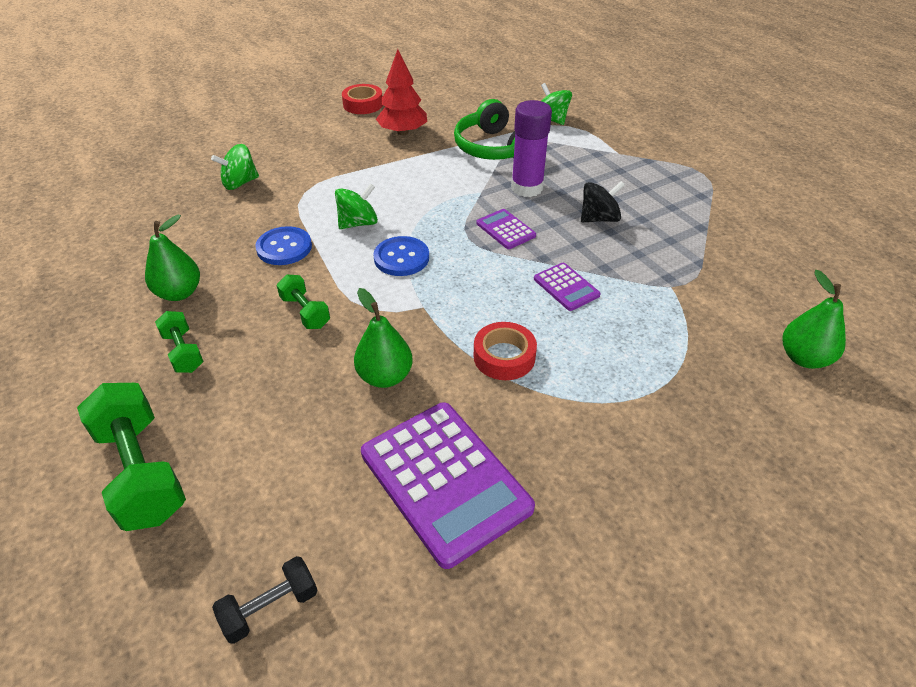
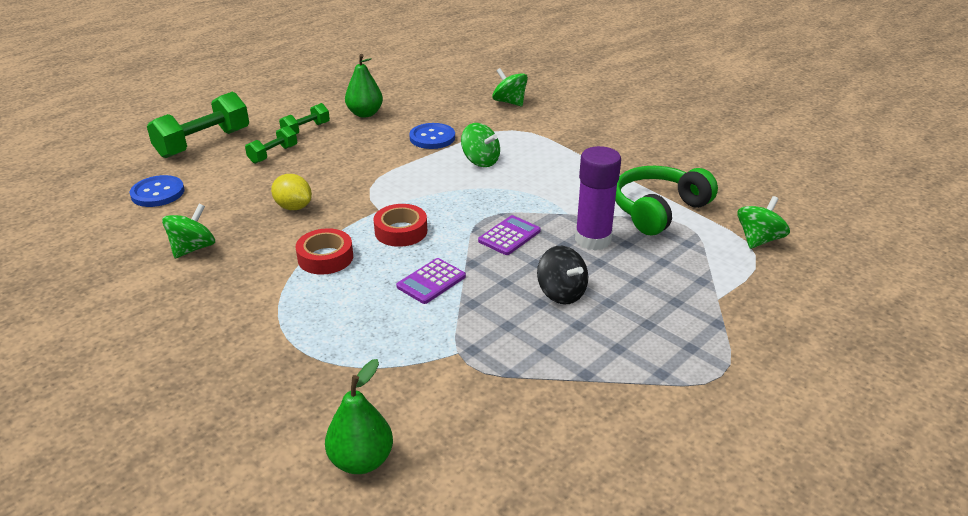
camera: 75 degrees right, 10 degrees down
black dumbbell [212,556,318,644] -> none
green dumbbell [277,275,330,329] -> green dumbbell moved to [245,126,297,164]
red tape [342,84,383,114] -> red tape moved to [373,204,427,247]
green pear [354,288,413,388] -> yellow lemon [271,174,312,210]
purple calculator [361,402,535,569] -> green spinning top [162,204,215,258]
blue button [373,236,429,276] -> blue button moved to [129,175,184,207]
red tree [376,49,427,135] -> none

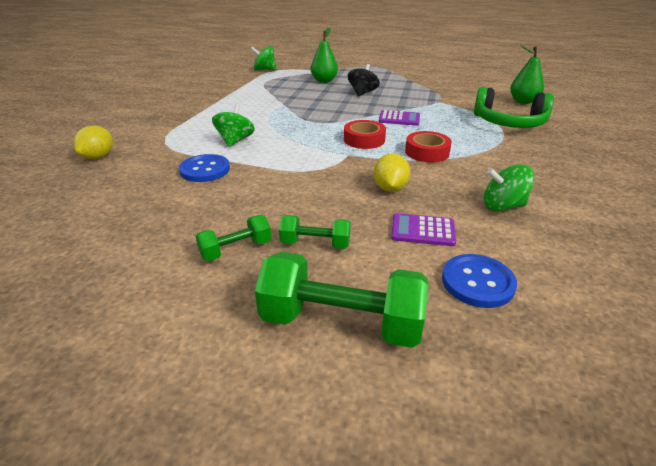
camera: 120 degrees left, 0 degrees up
green dumbbell [279,103,330,134] -> green dumbbell turned 45 degrees counterclockwise [195,215,271,261]
green pear [345,54,383,118] -> green pear moved to [311,28,338,83]
purple calculator [478,215,541,255] -> purple calculator moved to [391,213,456,246]
green spinning top [492,68,528,106] -> yellow lemon [73,126,113,159]
purple glue stick [575,146,621,251] -> none
green headphones [615,166,718,235] -> green headphones moved to [474,87,554,128]

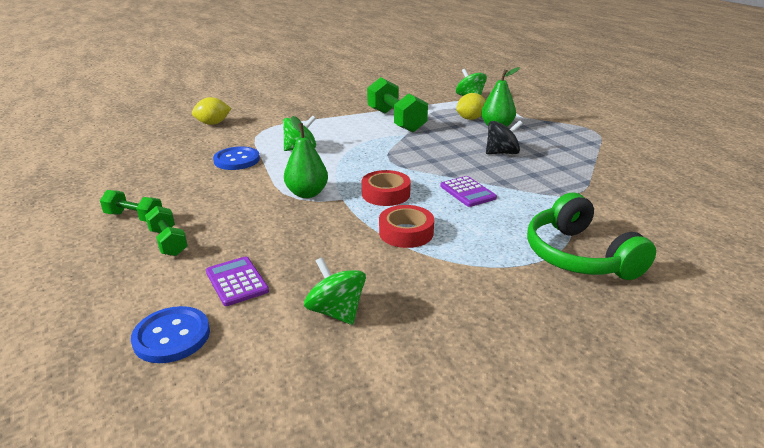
camera: 50 degrees right, 5 degrees down
green dumbbell [255,252,429,348] -> green dumbbell moved to [367,77,428,132]
yellow lemon [373,153,410,192] -> yellow lemon moved to [456,93,486,120]
green pear [510,45,544,104] -> green pear moved to [284,116,328,198]

